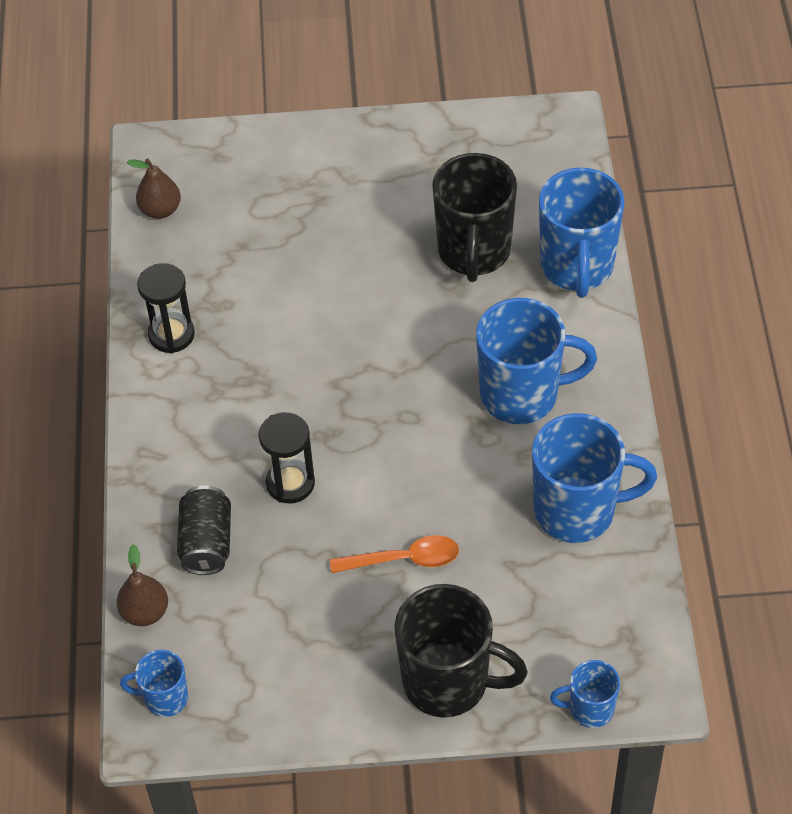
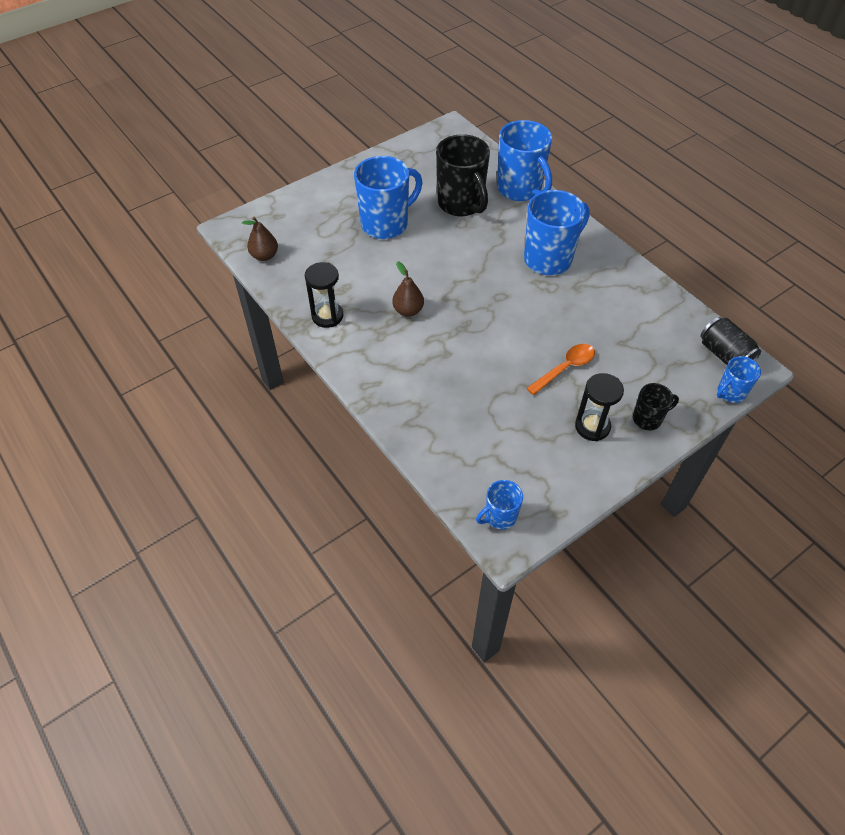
camera: 35 degrees left, 0 degrees up
brown pear [117,544,168,626] -> brown pear moved to [392,261,424,317]
black can [177,485,231,575] -> black can moved to [701,317,761,365]
black hourglass [259,412,315,503] -> black hourglass moved to [575,373,624,441]
black mug [394,584,528,717] -> black mug [633,383,679,430], size x0.51
blue mug [532,413,657,543] -> blue mug moved to [354,156,422,239]

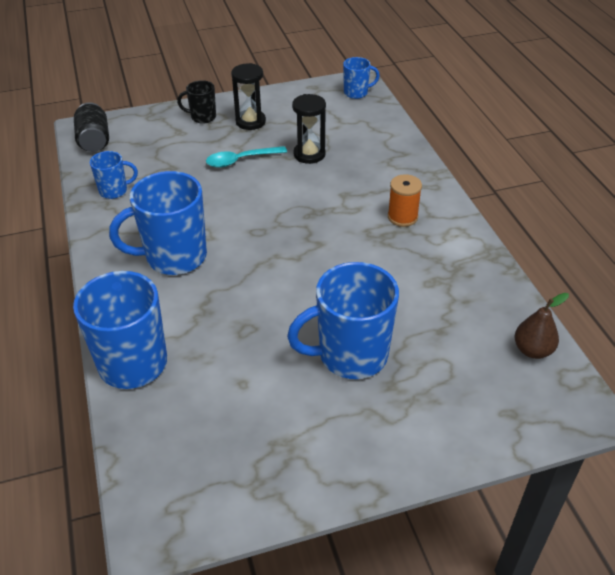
camera: 160 degrees left, 10 degrees down
black hourglass [305,262,343,328] -> black hourglass moved to [292,94,326,164]
brown pear [392,261,424,317] -> none
black mug [436,134,490,216] -> none
orange spoon [526,344,595,395] -> turquoise spoon [206,146,287,167]
blue mug [717,356,761,403] -> blue mug moved to [90,151,138,199]
none -> orange spool [388,174,422,227]

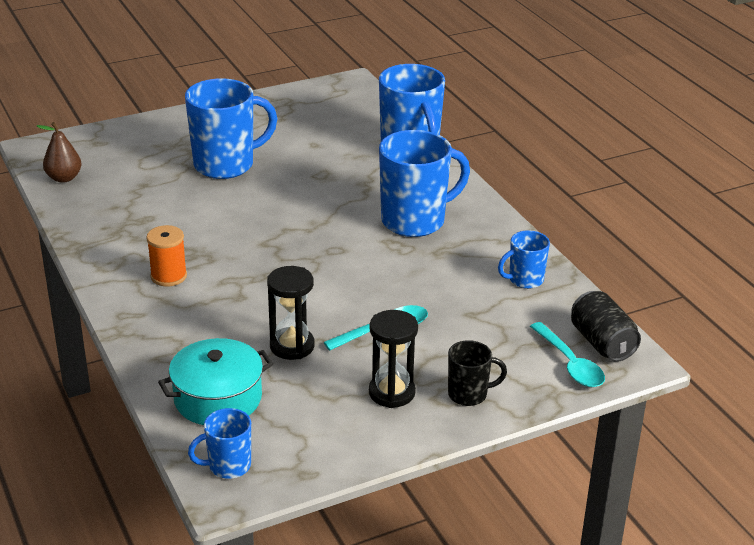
camera: 170 degrees right, 10 degrees down
none -> turquoise pot [158,338,273,425]
none -> turquoise spoon [530,322,605,387]

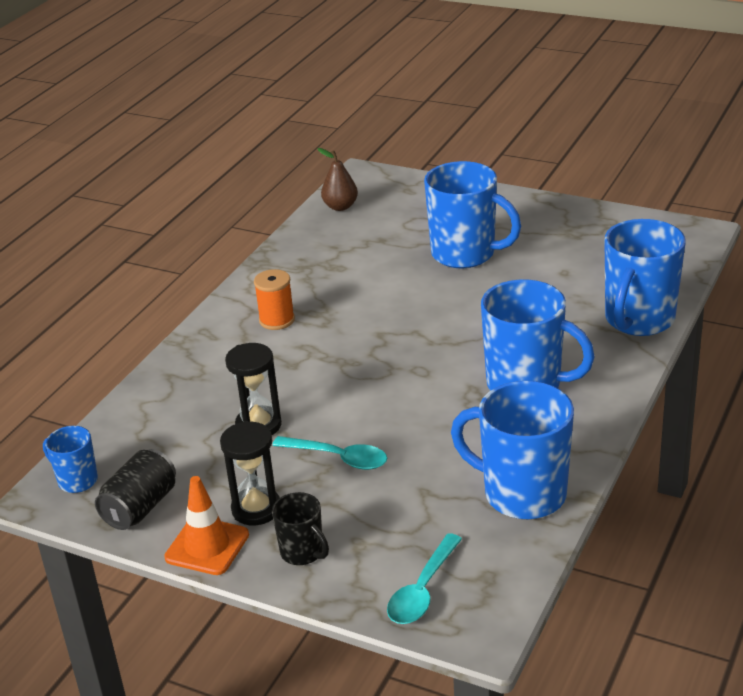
camera: 55 degrees right, 0 degrees up
turquoise pot [158,338,273,425] -> none
blue mug [498,230,550,289] -> blue mug [451,381,574,519], size x1.95
black can [571,291,641,362] -> black can moved to [95,449,176,530]
none -> orange traffic cone [164,476,249,575]

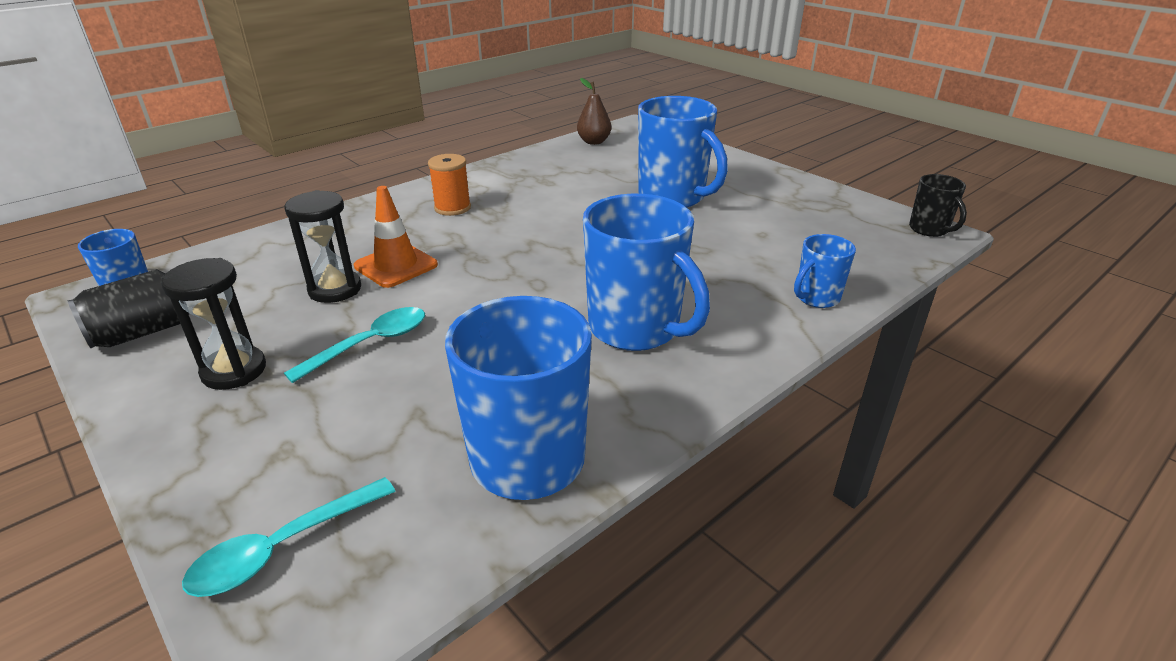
camera: 20 degrees right, 0 degrees up
orange traffic cone [164,476,249,575] -> orange traffic cone moved to [354,186,438,288]
turquoise spoon [272,436,387,470] -> turquoise spoon turned 90 degrees counterclockwise [284,307,425,383]
black mug [272,492,329,565] -> black mug moved to [909,174,967,237]
blue mug [604,219,685,336] -> blue mug [794,234,856,308], size x0.51

